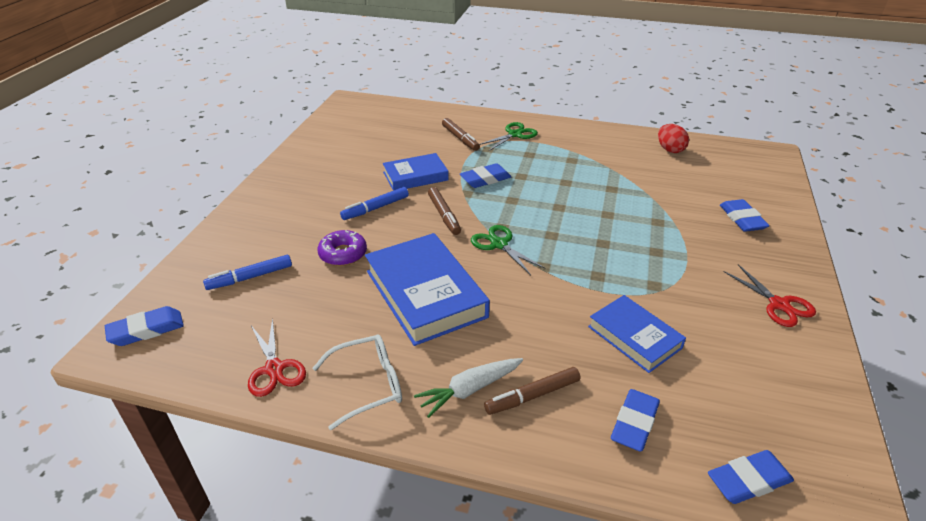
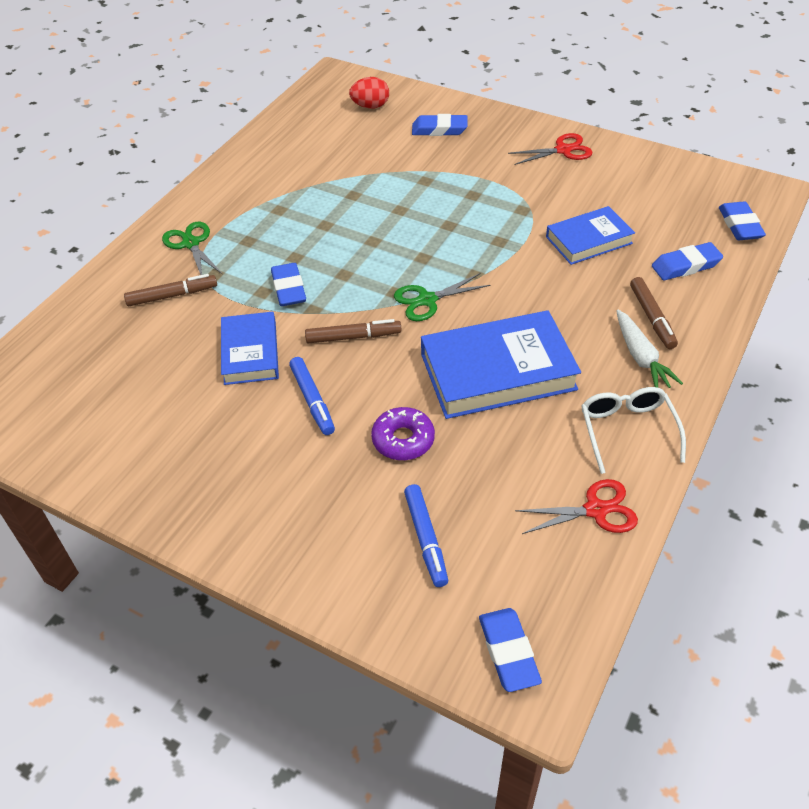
camera: 75 degrees left, 10 degrees up
blue eraser [611,389,660,452] -> blue eraser turned 60 degrees counterclockwise [652,242,723,280]
red egg [658,124,689,153] -> red egg moved to [349,77,389,109]

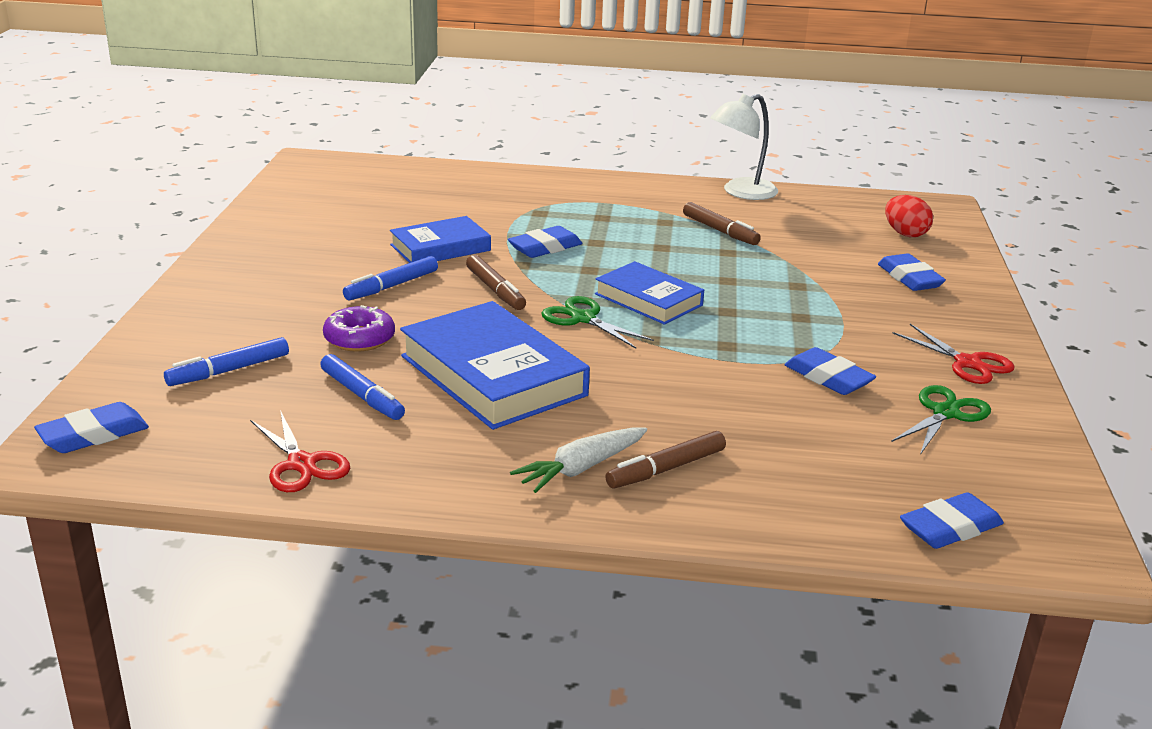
camera: 65 degrees right, 20 degrees down
brown marker [124,274,217,306] -> brown marker moved to [683,202,761,245]
green scissors [162,222,222,275] -> green scissors moved to [891,385,991,455]
blue book [546,206,635,265] -> blue book moved to [595,261,704,325]
white glasses [581,387,686,474] -> none
blue eraser [652,242,723,280] -> blue eraser moved to [785,347,876,395]
none -> blue marker [320,354,405,420]
none -> white lamp [710,94,778,200]

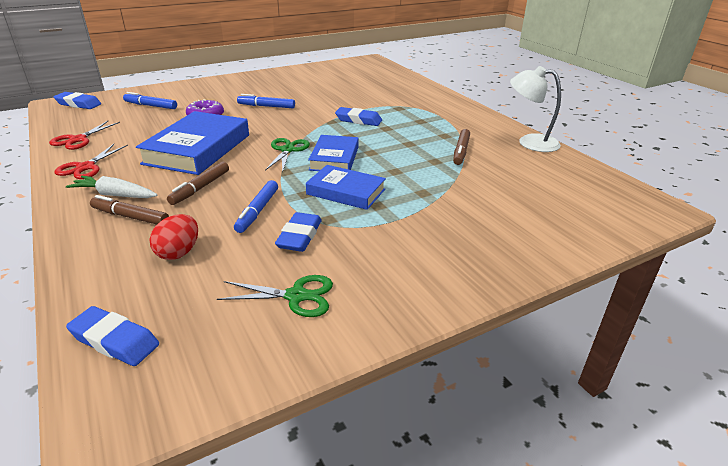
camera: 55 degrees right, 5 degrees up
blue marker [320,354,405,420] -> blue marker moved to [234,180,278,233]
blue book [390,216,491,263] -> blue book moved to [306,165,386,210]
brown marker [466,255,526,310] -> brown marker moved to [167,162,229,205]
blue eraser [878,253,946,291] -> none
red egg [885,195,933,237] -> red egg moved to [149,214,198,260]
red scissors [892,324,1015,384] -> red scissors moved to [54,144,128,179]

